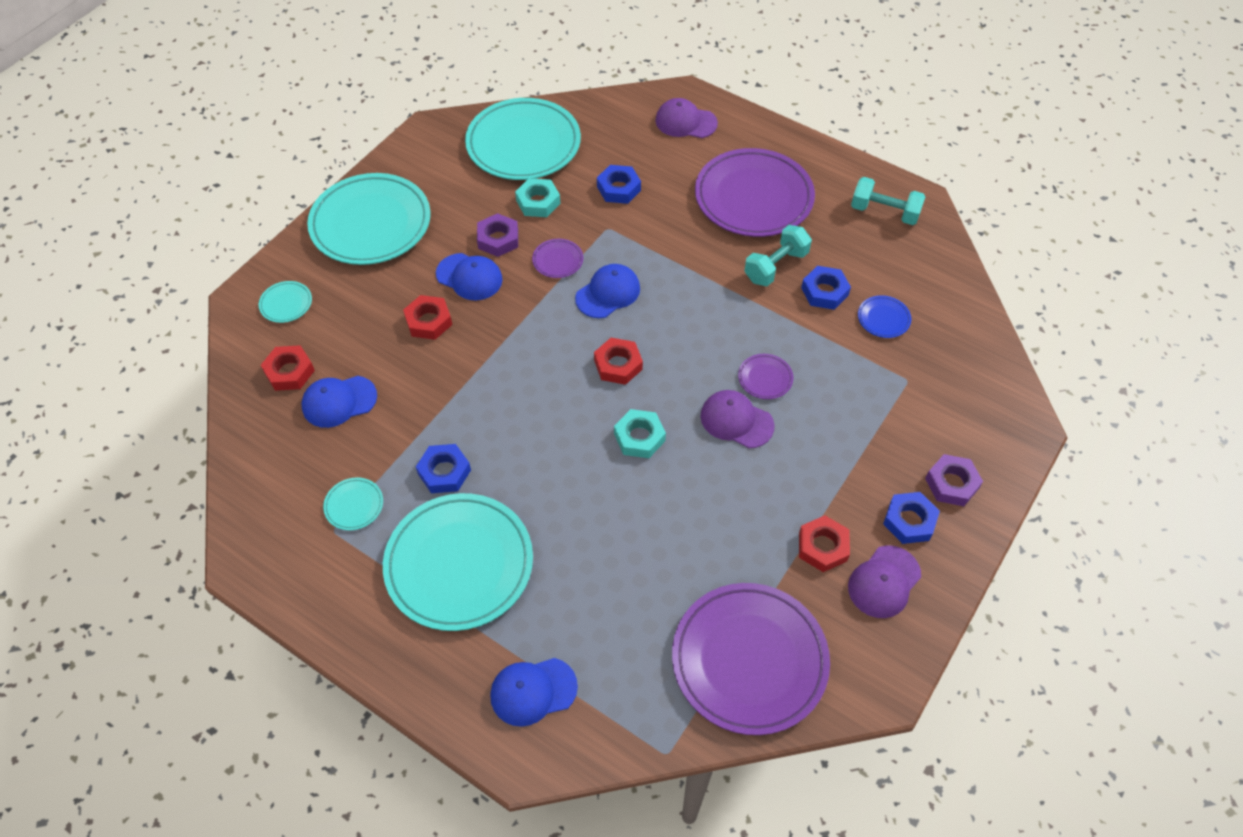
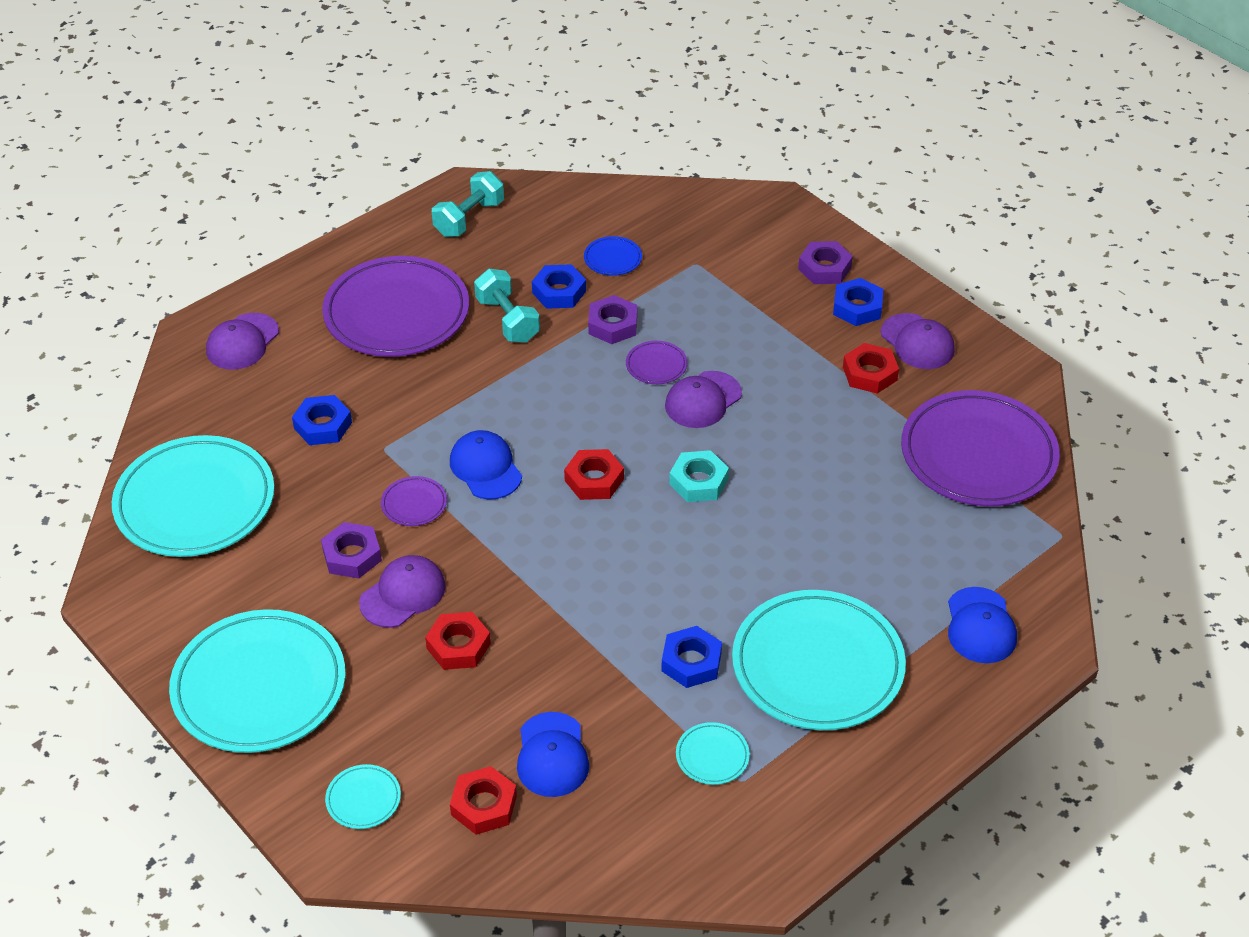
camera: 75 degrees left, 10 degrees down
blue cap [436,253,502,300] -> purple cap [359,555,446,628]
turquoise nut [515,178,560,217] -> none
none -> purple nut [588,295,637,344]

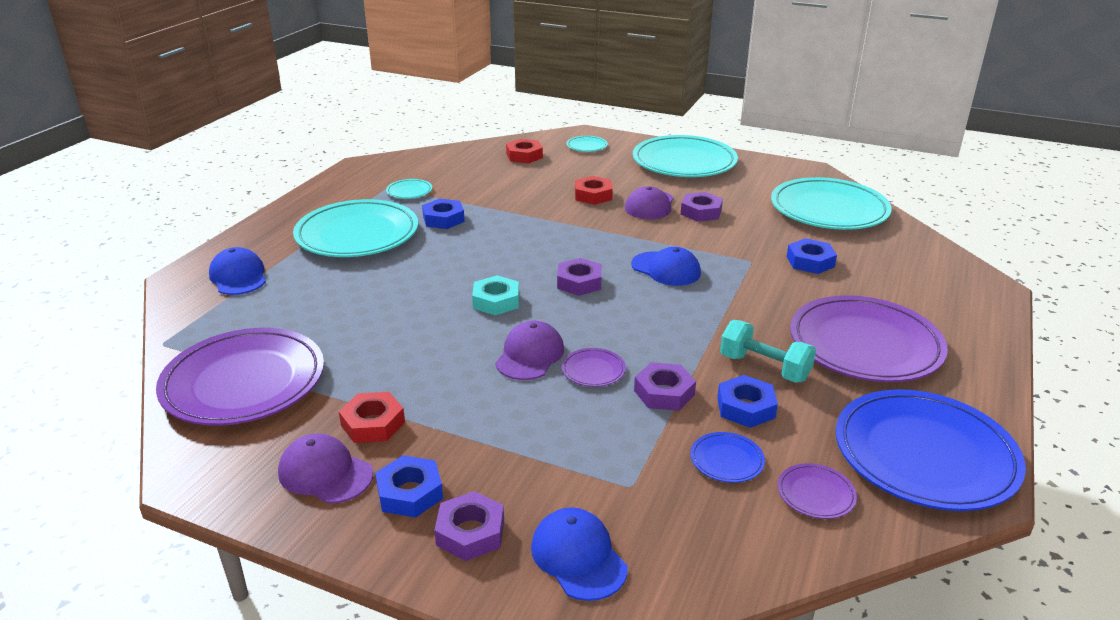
camera: 155 degrees right, 15 degrees down
purple cap [206,313,279,370] -> none
purple plate [381,476,447,526] -> purple plate moved to [777,463,857,519]
turquoise dumbbell [432,171,504,237] -> blue plate [836,389,1026,511]
blue cap [517,712,589,797] -> blue cap moved to [531,507,628,601]
red nut [564,449,624,500] -> purple nut [557,258,602,296]

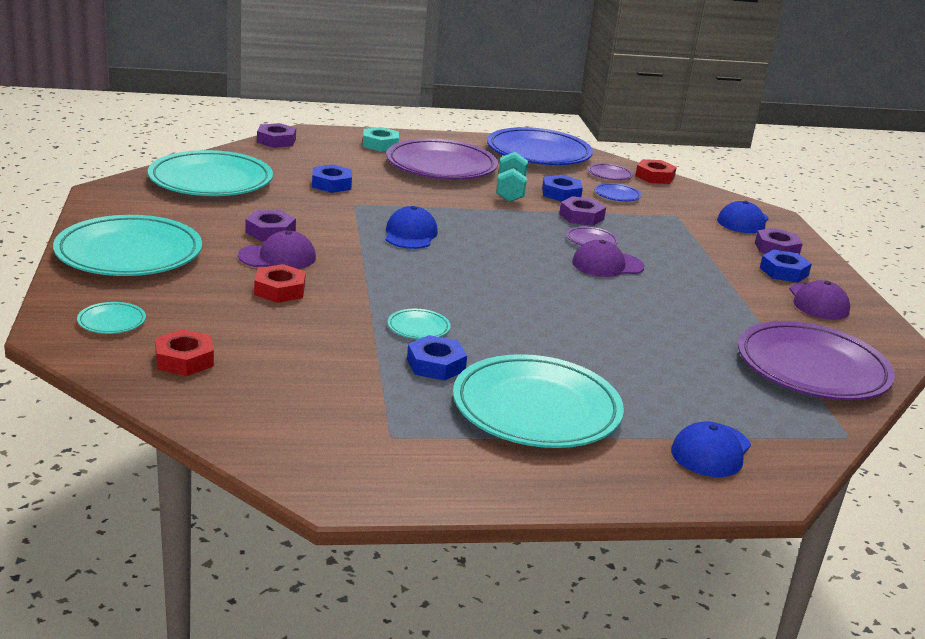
camera: 125 degrees left, 5 degrees down
red nut [339,392,405,443] -> red nut moved to [635,159,677,184]
turquoise plate [386,179,432,199] -> turquoise plate moved to [388,309,451,339]
turquoise nut [472,275,519,315] -> turquoise nut moved to [363,127,399,152]
purple nut [557,258,602,296] -> purple nut moved to [257,123,296,148]

